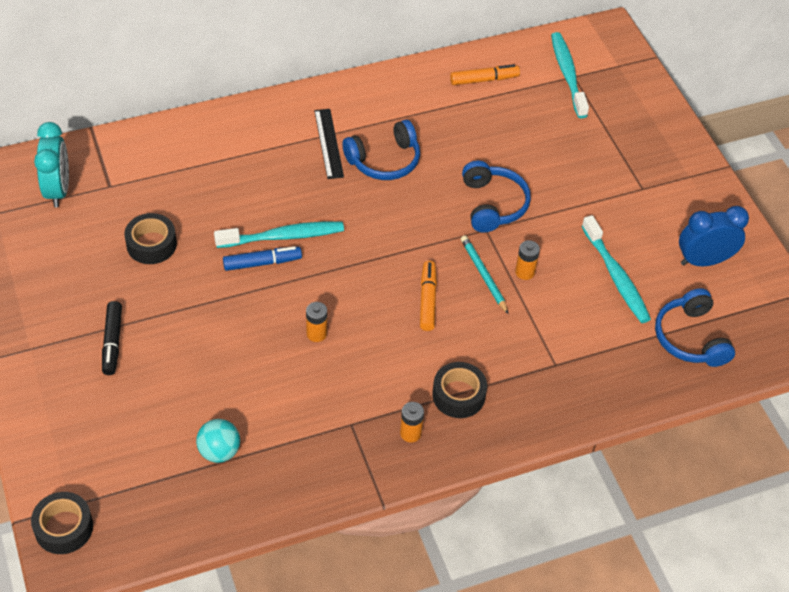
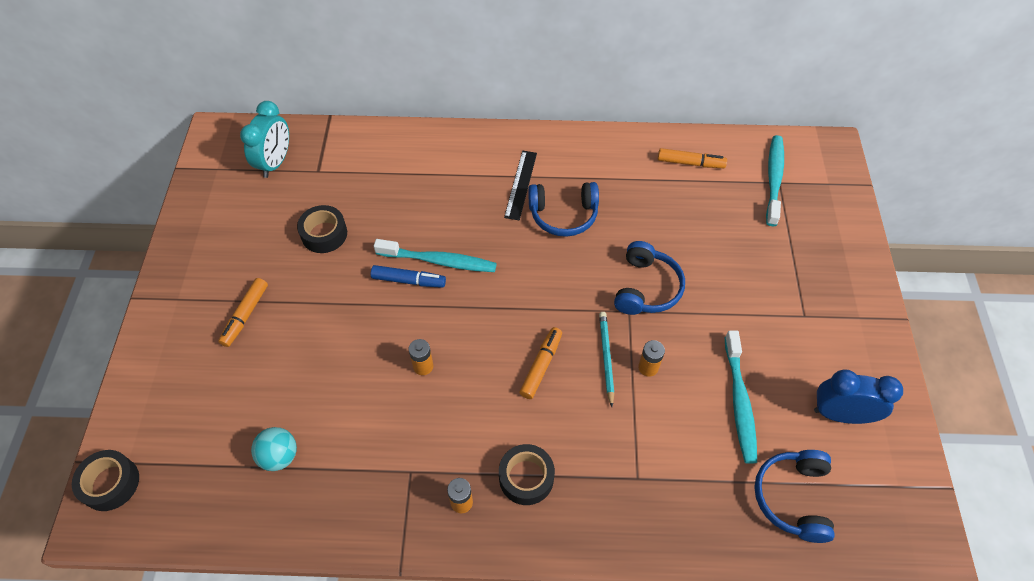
camera: 25 degrees right, 5 degrees up
black marker [102,301,122,375] -> orange marker [218,278,268,347]

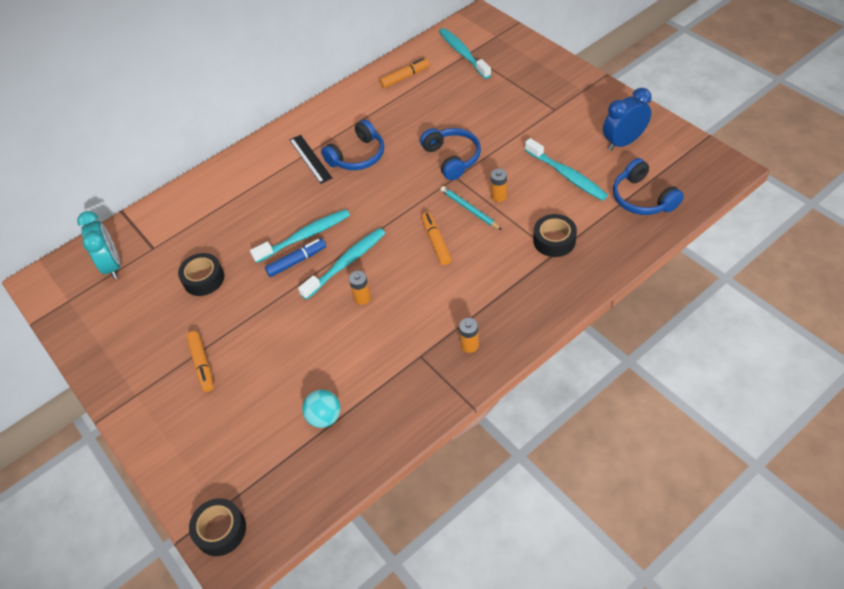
camera: 35 degrees left, 5 degrees down
black tape [499,444,555,505] -> black tape moved to [533,214,577,257]
none -> turquoise toothbrush [298,228,385,300]

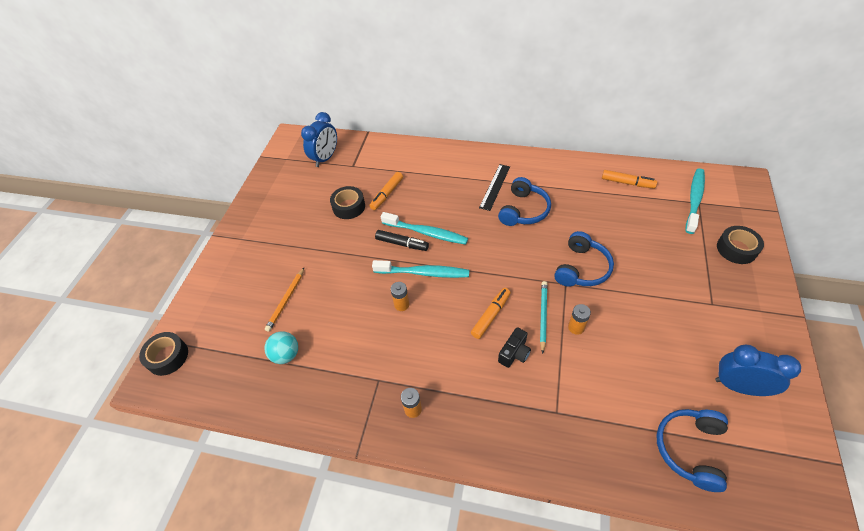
camera: 50 degrees right, 0 degrees up
turquoise clock [77,211,120,279] -> blue clock [301,112,337,167]
orange marker [186,331,214,392] -> orange marker moved to [369,172,403,210]
blue marker [265,238,326,277] -> black marker [375,230,429,251]
blue headphones [321,120,384,170] -> blue headphones turned 75 degrees counterclockwise [498,177,551,226]
turquoise toothbrush [525,138,608,201] -> none
black tape [533,214,577,257] -> black tape moved to [717,226,764,264]
none -> orange pencil [265,268,304,332]
none -> black camera [498,327,531,368]

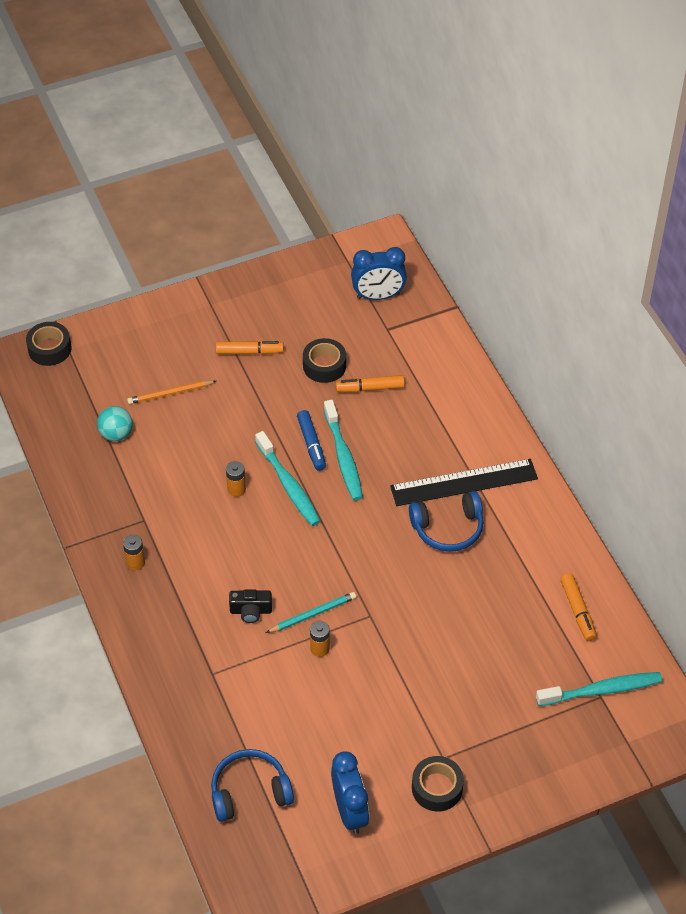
camera: 50 degrees right, 0 degrees up
black marker [375,230,429,251] -> blue marker [297,410,326,471]
orange marker [471,288,511,339] -> orange marker moved to [216,341,284,354]
black ruler [479,164,510,211] -> black ruler [390,459,538,506], size x1.60
blue headphones [554,231,614,287] -> none
black tape [717,226,764,264] -> black tape moved to [412,756,464,812]

